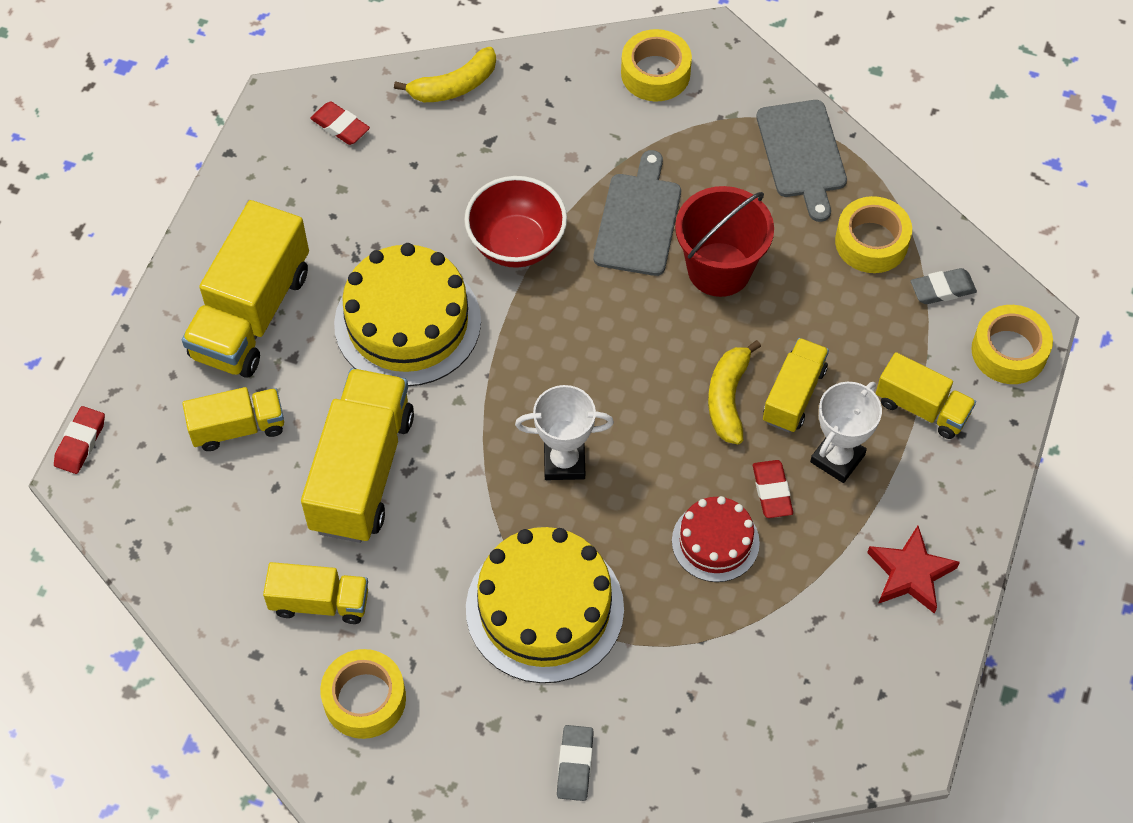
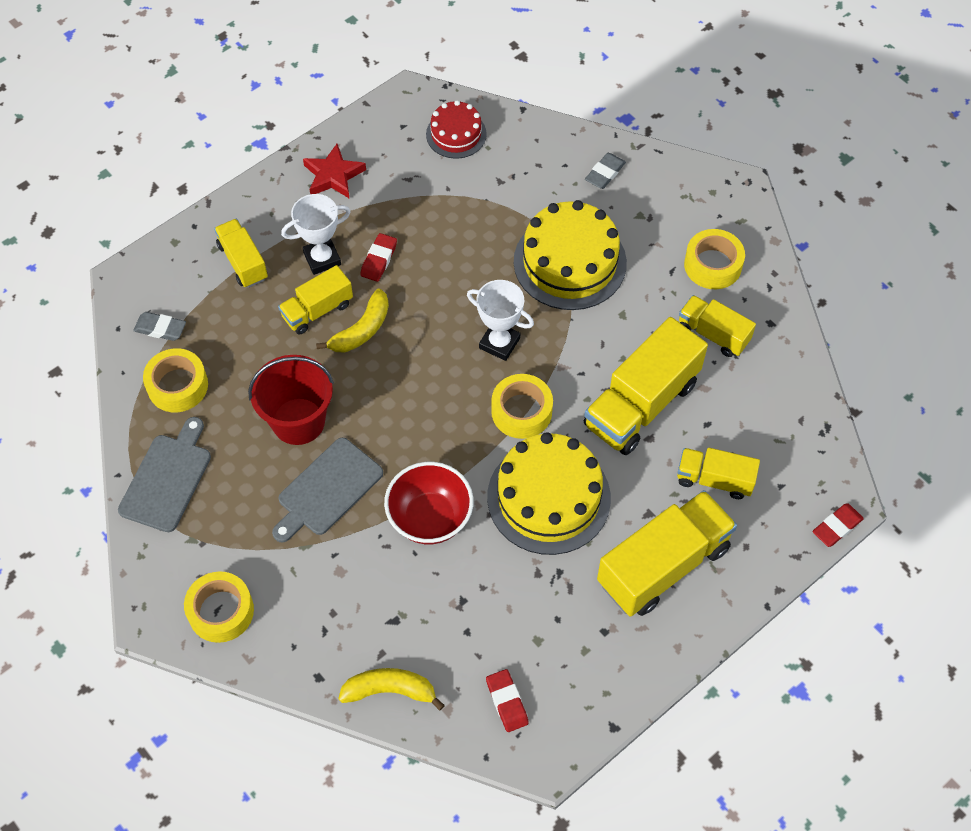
camera: 150 degrees left, 0 degrees up
red cake [672,496,760,582] -> red cake moved to [426,100,487,159]
yellow tape [971,305,1053,384] -> yellow tape moved to [491,374,553,439]

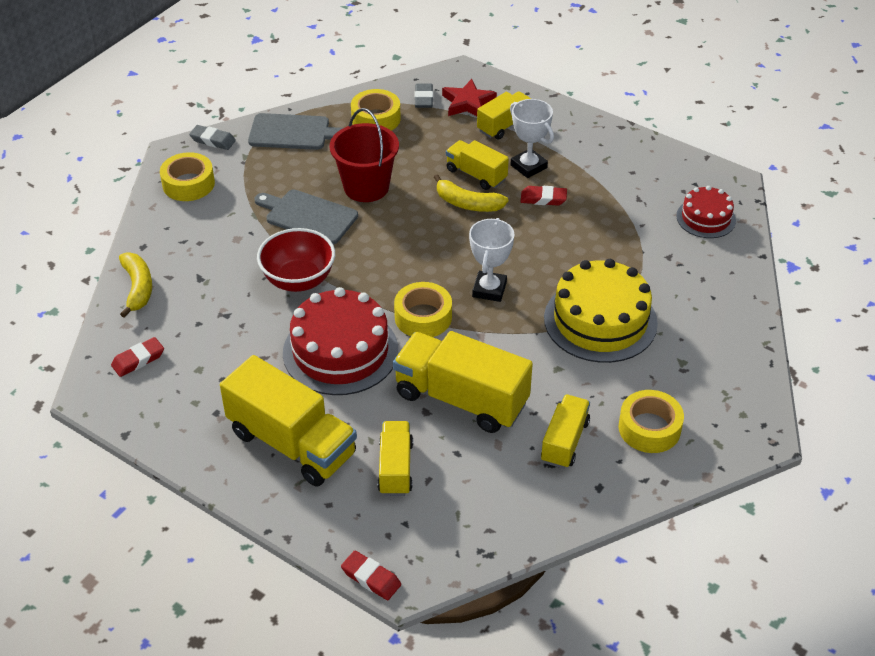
camera: 75 degrees right, 15 degrees down
red star [303,144,366,199] -> red star moved to [442,79,497,116]
yellow cake [487,432,611,555] -> red cake [283,287,398,395]
grey eraser [585,153,626,189] -> grey eraser moved to [189,125,236,150]

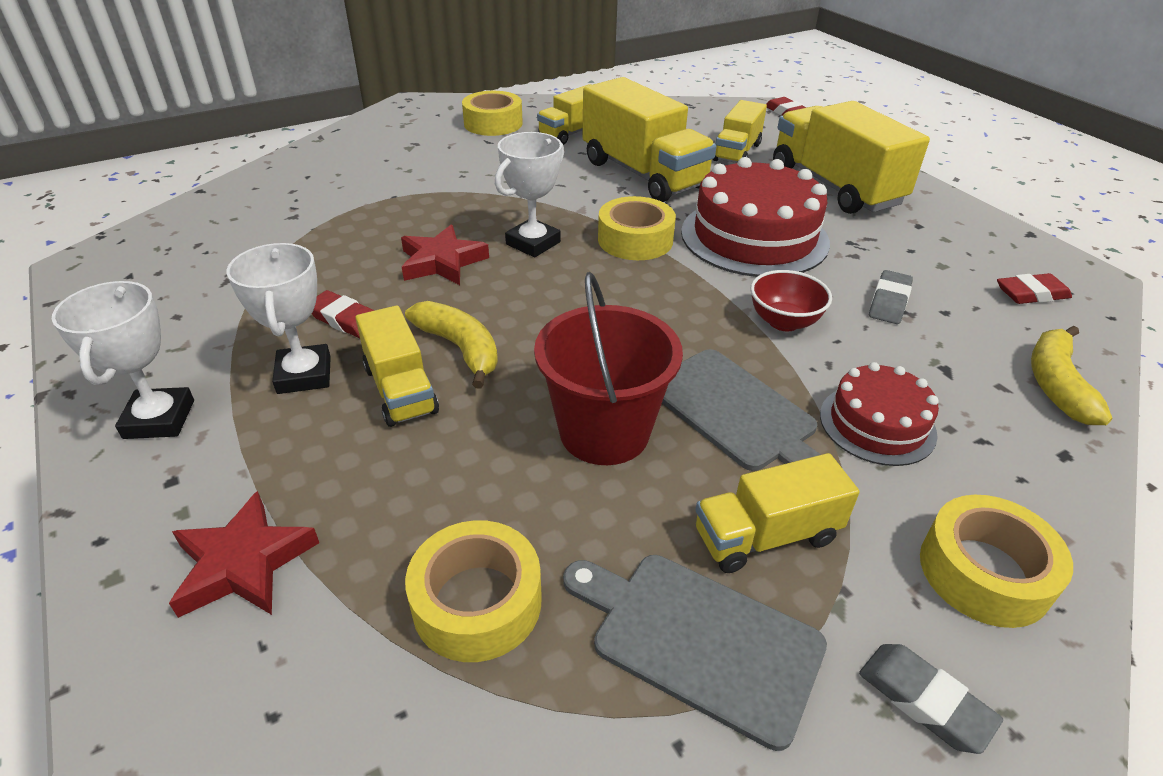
camera: 155 degrees left, 5 degrees down
red bowl [257,228,335,292] -> red bowl [751,270,832,331], size x0.65
grey eraser [415,84,433,108] -> grey eraser moved to [869,270,913,324]
yellow truck [477,91,531,140] -> yellow truck moved to [695,453,860,573]
yellow cake [544,259,658,363] -> none
red cake [676,186,736,238] -> red cake moved to [820,362,939,466]
none -> white trophy [52,281,194,439]
none -> red star [401,225,489,285]

